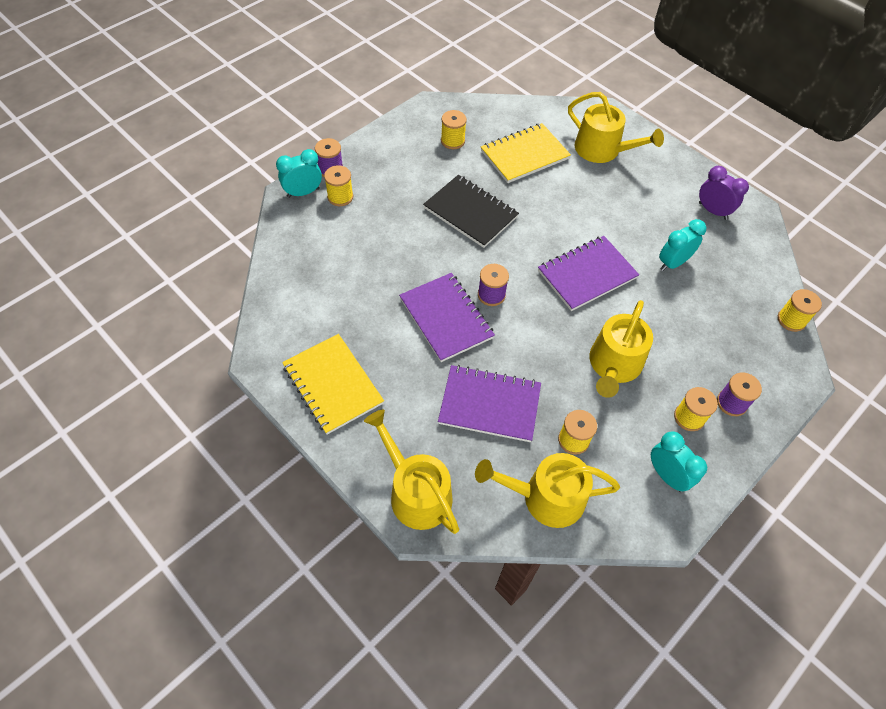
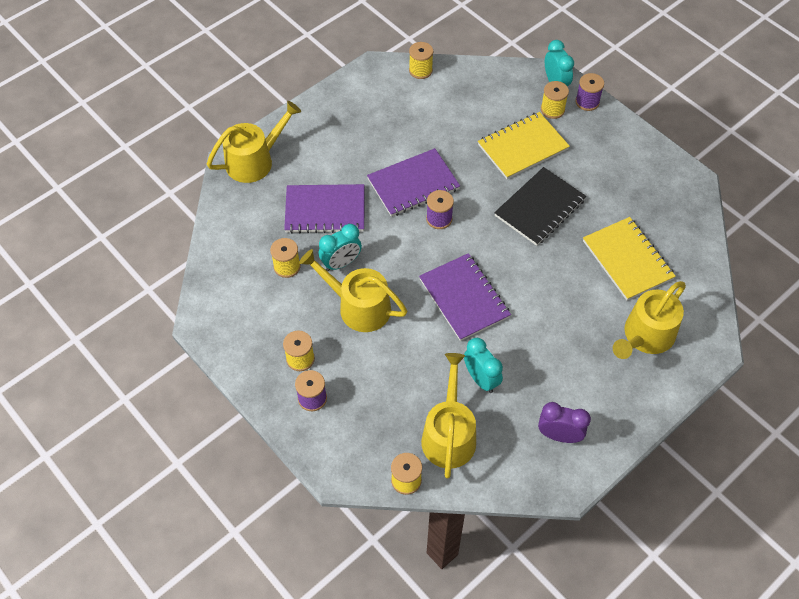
camera: 95 degrees right, 0 degrees up
yellow notebook [282,334,384,435] -> yellow notebook moved to [478,112,570,179]
purple notebook [438,365,541,442] -> purple notebook turned 75 degrees clockwise [284,184,364,234]
yellow spool [441,110,467,149] -> yellow spool moved to [409,42,433,79]
yellow watering can [475,453,620,528] -> yellow watering can moved to [421,353,476,479]
turquoise clock [651,431,707,492] -> turquoise clock moved to [319,224,362,271]
purple clock [699,166,749,220] -> purple clock turned 120 degrees counterclockwise [538,402,591,443]

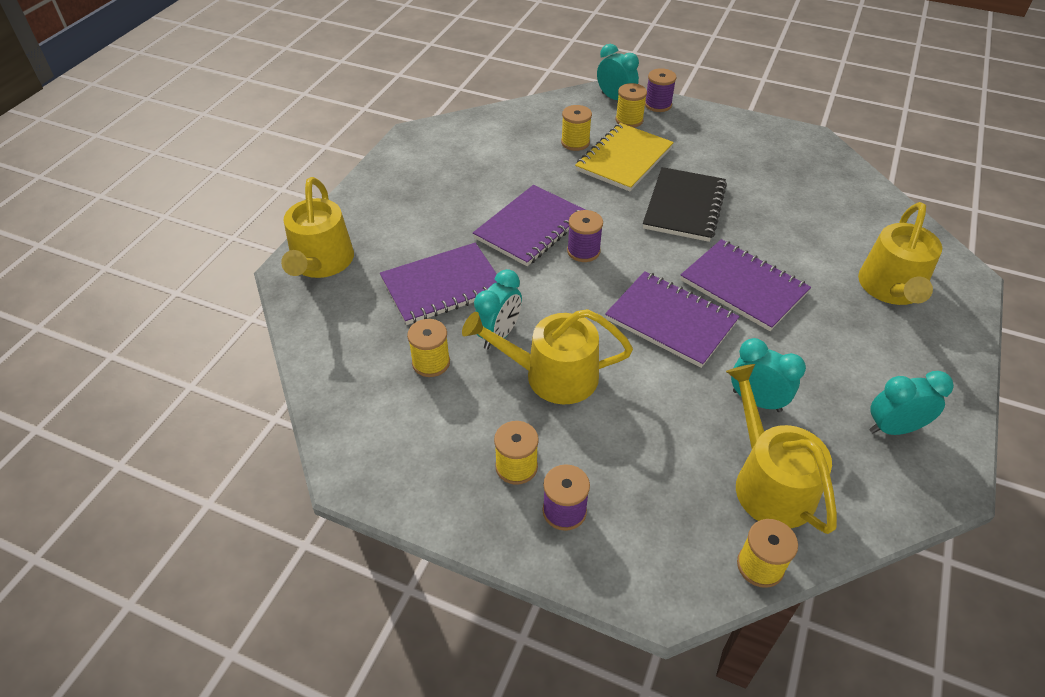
camera: 25 degrees left, 10 degrees down
yellow watering can [207,101,301,183] -> yellow watering can turned 150 degrees clockwise [281,177,354,278]
yellow spool [409,42,433,79] -> yellow spool moved to [561,105,592,151]
purple clock [538,402,591,443] -> turquoise clock [869,371,954,435]
yellow notebook [583,217,676,301] -> none
none -> purple notebook [680,239,811,331]

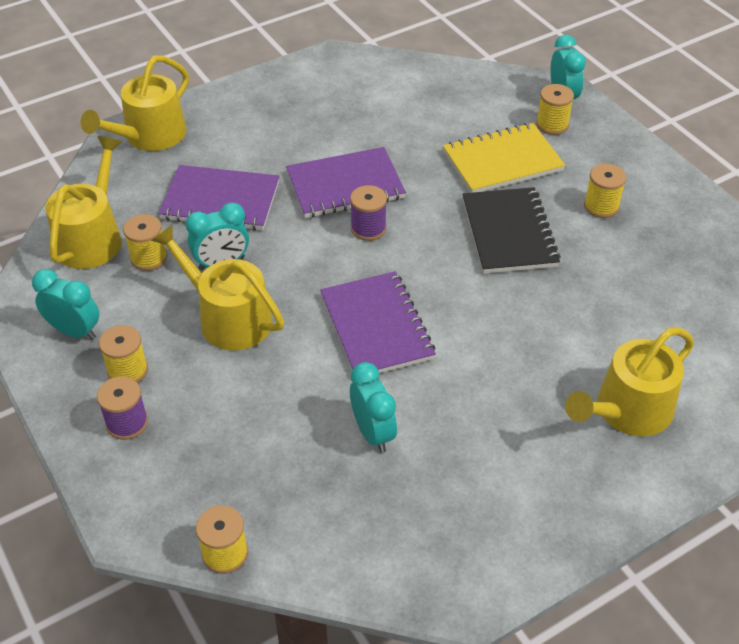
camera: 35 degrees right, 0 degrees up
yellow spool [561,105,592,151] -> yellow spool moved to [584,164,626,218]
black notebook [643,167,727,242] -> black notebook turned 60 degrees counterclockwise [462,187,561,274]
purple spool [645,68,676,112] -> none
purple notebook [680,239,811,331] -> none
yellow watering can [726,364,837,534] -> yellow watering can moved to [45,136,122,269]
turquoise clock [869,371,954,435] -> turquoise clock moved to [32,269,99,340]

